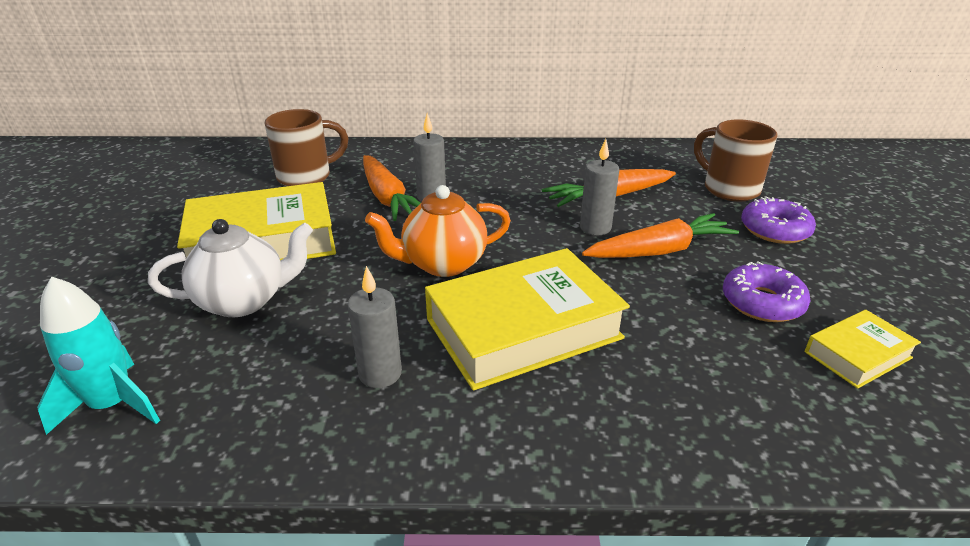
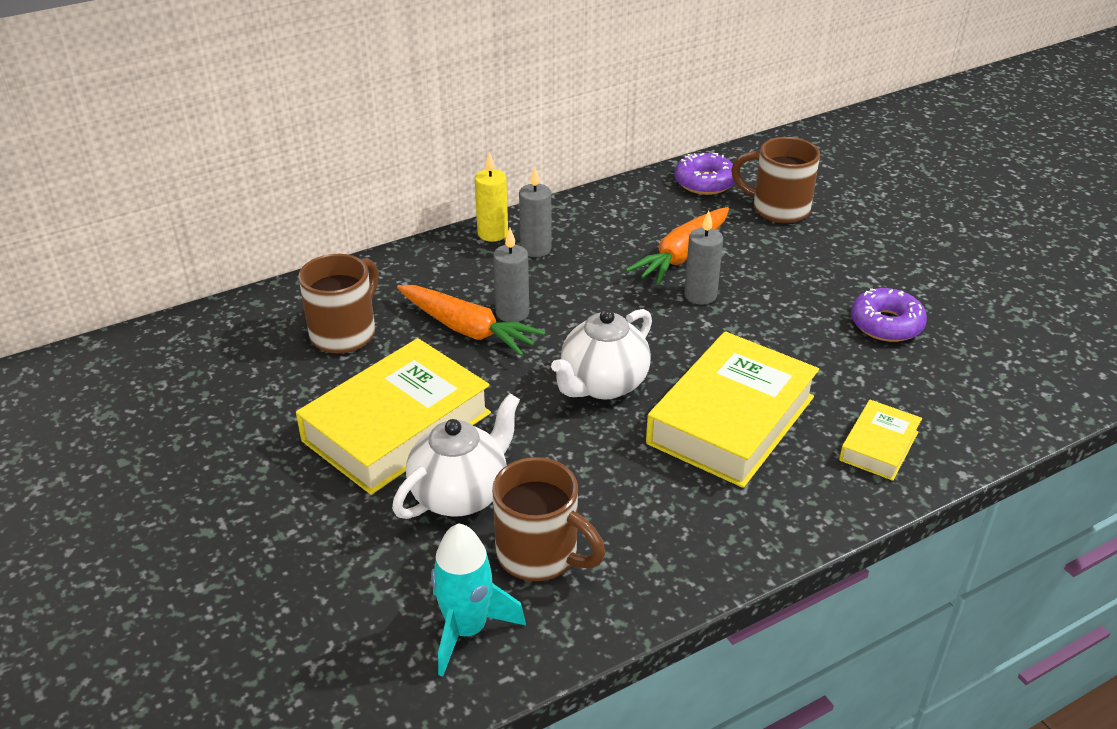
camera: 30 degrees left, 5 degrees up
grey candle [347,266,402,388] -> grey candle moved to [519,167,552,257]
orange teapot [365,185,511,277] -> white teapot [551,309,652,400]
orange carrot [582,213,739,258] -> none
purple donut [741,196,816,244] -> purple donut moved to [674,153,735,195]
yellow book [805,310,921,389] -> yellow book moved to [839,400,922,481]
none -> yellow candle [475,152,508,242]
none -> brown mug [492,457,605,581]

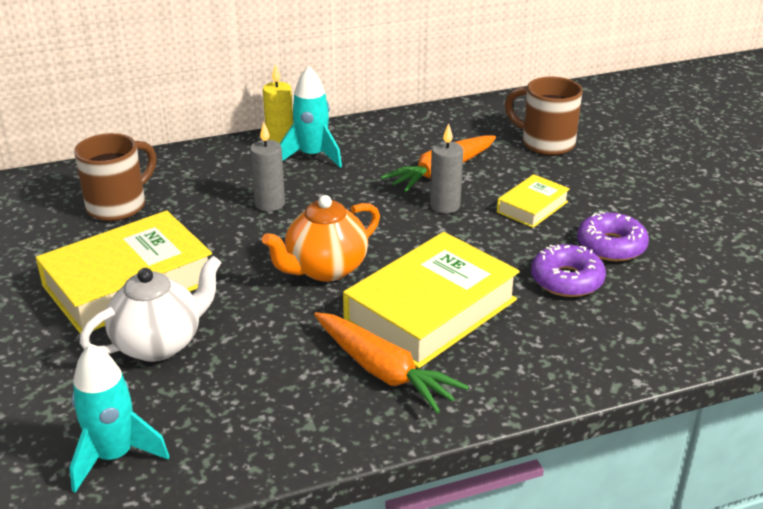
camera: 10 degrees right, 5 degrees down
orange carrot [397,285,545,356] -> orange carrot moved to [314,312,469,413]
brown mug [492,457,605,581] -> none
grey candle [519,167,552,257] -> turquoise rocket [280,66,342,168]
white teapot [551,309,652,400] -> orange teapot [262,195,380,282]
purple donut [674,153,735,195] -> purple donut moved to [531,244,606,297]
yellow book [839,400,922,481] -> yellow book moved to [497,174,570,228]

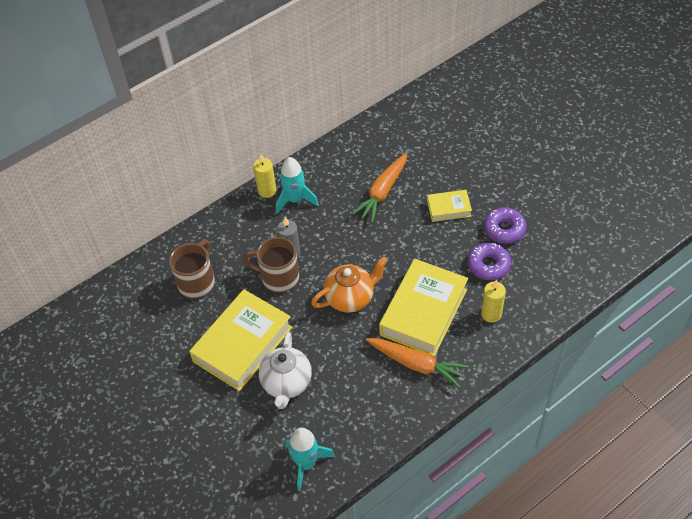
camera: 15 degrees left, 20 degrees up
white teapot [79,256,222,362] -> white teapot turned 150 degrees clockwise [259,332,312,409]
orange teapot [262,195,380,282] -> orange teapot turned 150 degrees counterclockwise [311,257,388,313]
grey candle [430,123,463,214] -> none
yellow book [497,174,570,228] -> yellow book turned 60 degrees clockwise [427,190,472,222]
brown mug [505,76,583,155] -> brown mug moved to [243,237,300,293]
none -> yellow candle [481,279,506,323]

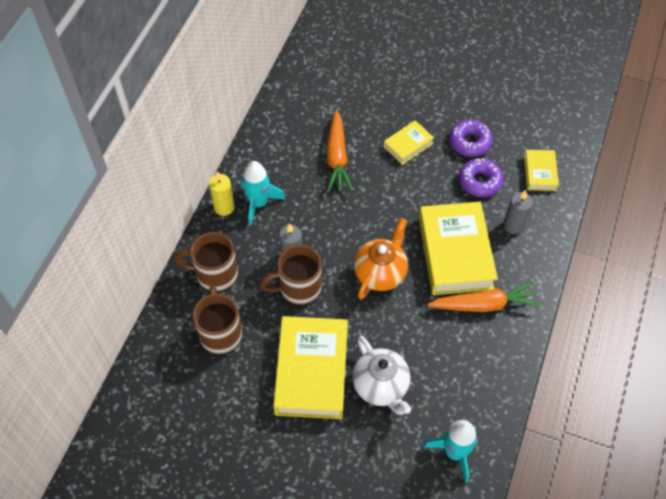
camera: 35 degrees left, 5 degrees up
yellow candle [481,279,506,323] -> grey candle [504,190,533,234]
none -> brown mug [174,232,238,292]
none -> yellow book [524,150,559,191]

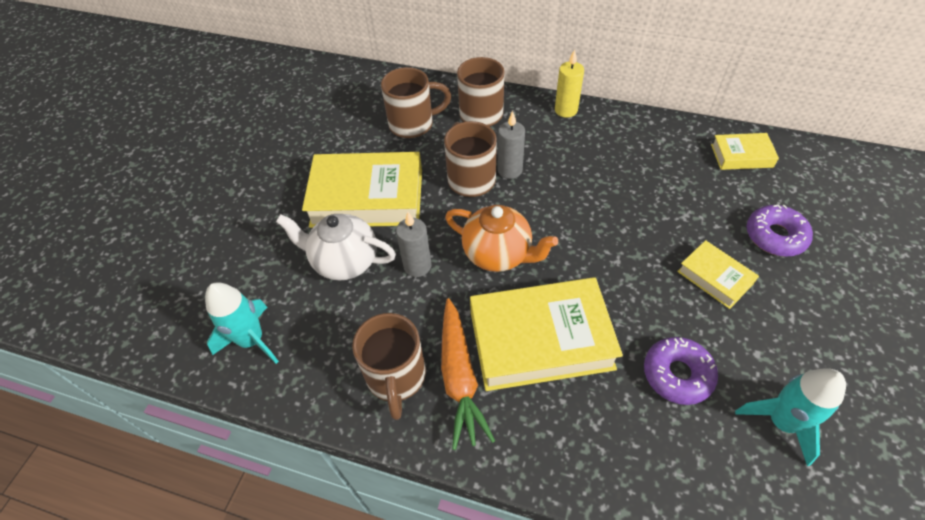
camera: 90 degrees right, 5 degrees down
turquoise rocket [241,161,286,226] -> turquoise rocket moved to [735,368,846,466]
orange carrot [326,110,353,192] -> none
white teapot [352,336,411,415] -> white teapot turned 45 degrees clockwise [276,214,396,280]
purple donut [449,120,493,157] -> purple donut moved to [747,204,813,257]
grey candle [504,190,533,234] -> grey candle moved to [396,212,432,277]
yellow book [524,150,559,191] -> yellow book moved to [711,133,779,170]
none -> brown mug [352,313,426,420]

